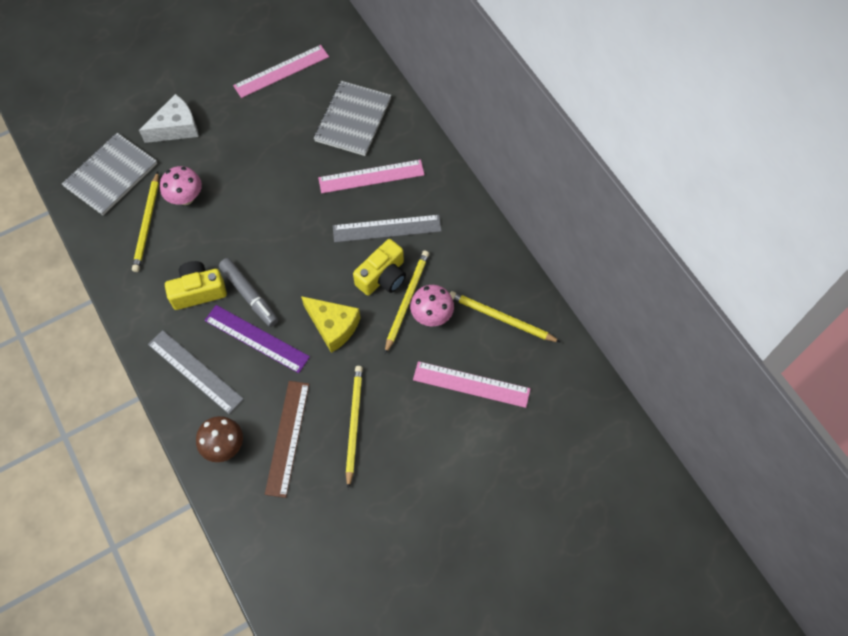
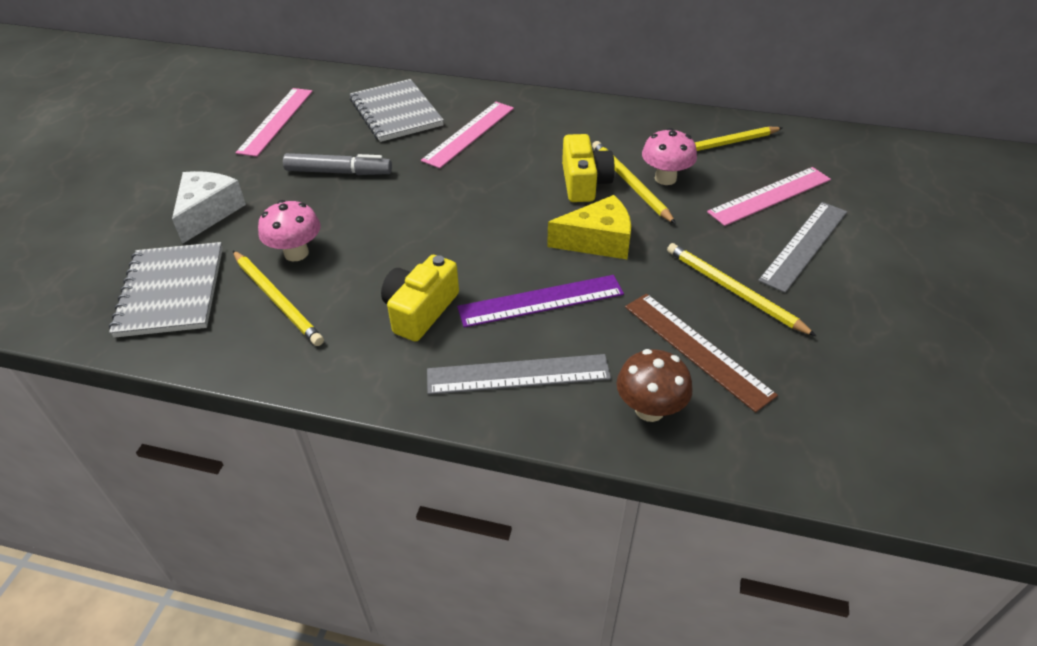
camera: 45 degrees left, 20 degrees down
grey marker [219,258,278,327] -> grey marker moved to [283,153,392,175]
grey ruler [333,215,442,242] -> grey ruler moved to [758,202,847,293]

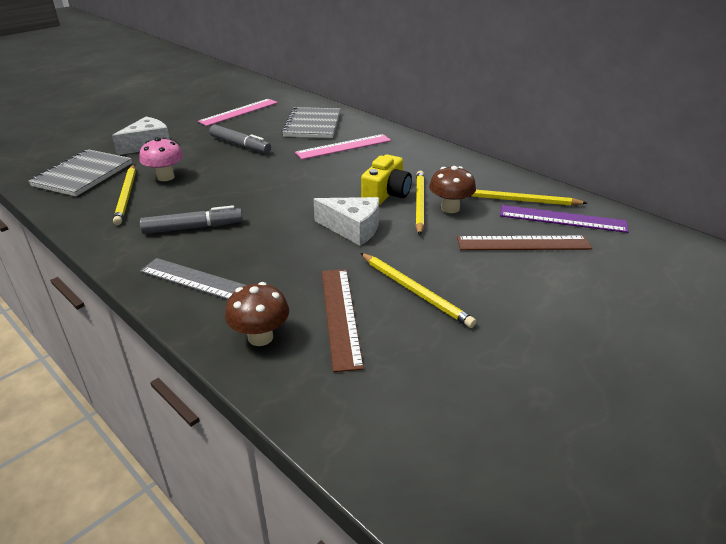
camera: 30 degrees right, 10 degrees down
yellow camera [381,255,459,342] -> grey marker [140,205,243,234]
purple ruler [457,275,624,328] -> purple ruler moved to [500,205,629,233]
yellow cheese [547,195,631,259] -> white cheese [313,197,379,246]
pink mushroom [642,128,697,185] -> brown mushroom [429,166,476,213]
yellow pencil [667,243,816,336] -> yellow pencil turned 150 degrees clockwise [360,253,476,328]
pink ruler [707,167,831,226] -> brown ruler [457,236,592,250]
grey ruler [758,202,847,293] -> none

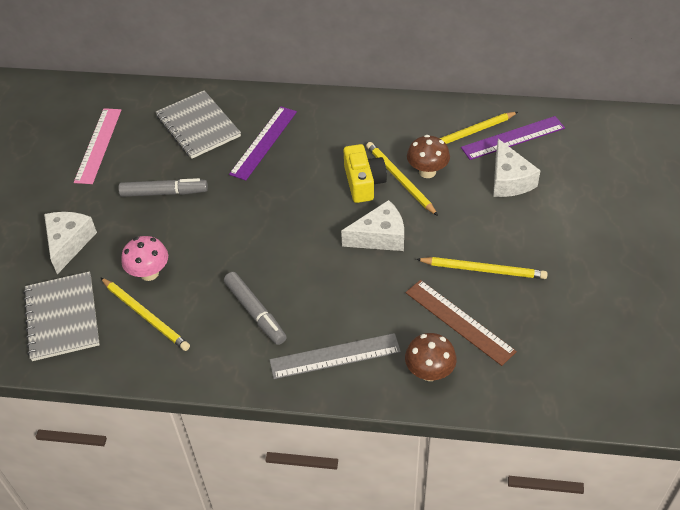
camera: 35 degrees left, 15 degrees up
grey marker [140,205,243,234] -> grey marker turned 105 degrees clockwise [224,272,287,345]
pink ruler [295,134,391,160] -> purple ruler [229,106,297,181]
brown ruler [457,236,592,250] -> white cheese [493,139,541,197]

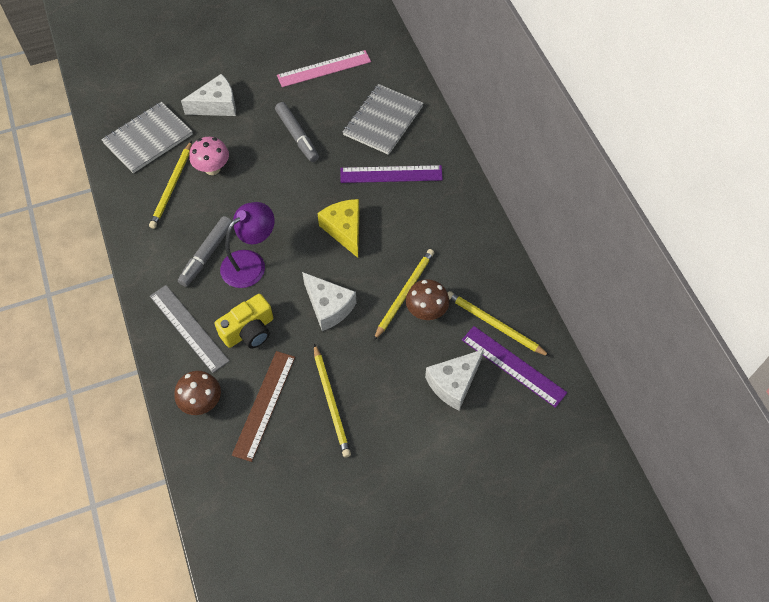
camera: 60 degrees right, 10 degrees up
yellow camera [344,144,387,203] -> yellow camera moved to [214,294,273,348]
none -> purple lamp [220,202,274,288]
none -> yellow cheese [318,199,360,258]

